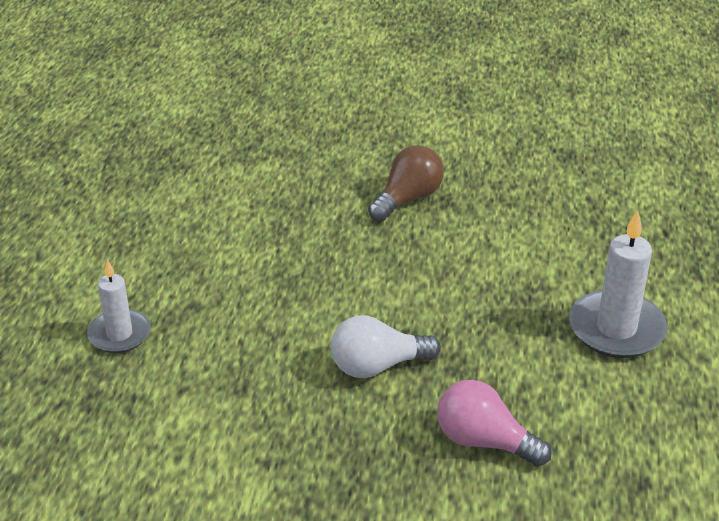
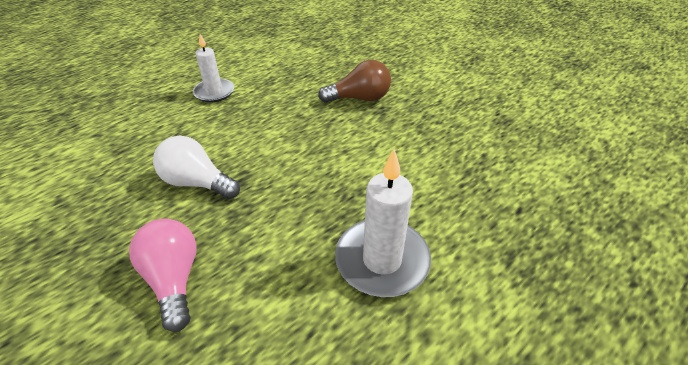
camera: 40 degrees right, 5 degrees up
white candle [87,260,151,353] -> white candle moved to [193,34,234,103]

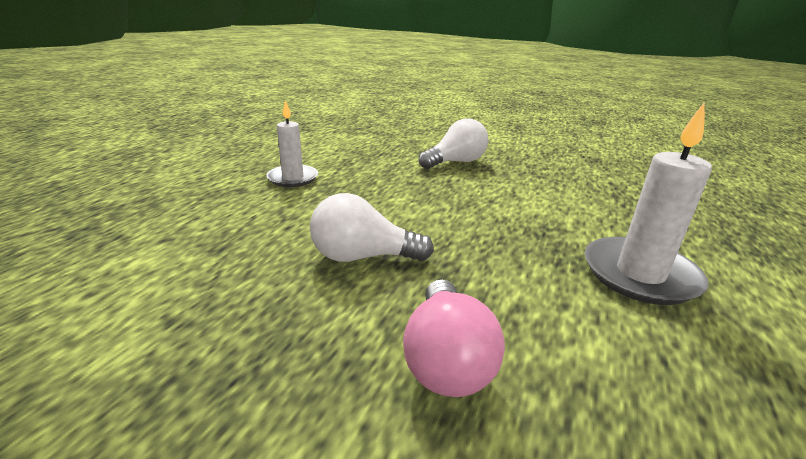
camera: 25 degrees left, 15 degrees down
pink light bulb [129,219,197,332] -> pink light bulb turned 135 degrees counterclockwise [403,279,505,397]
brown light bulb [318,60,391,103] -> white light bulb [419,118,489,169]

